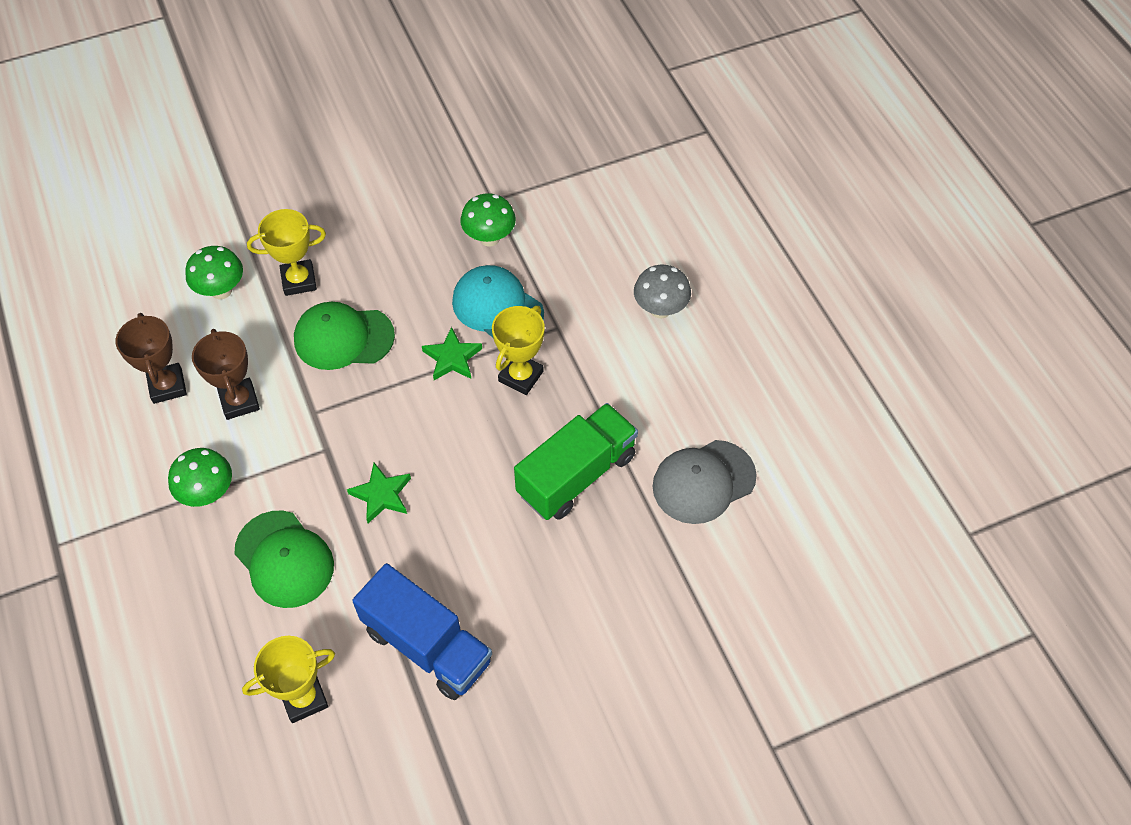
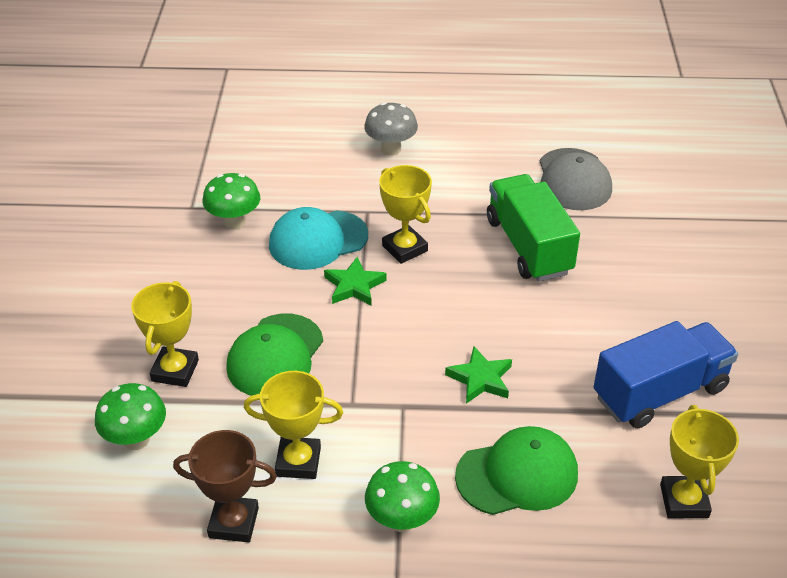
camera: 65 degrees left, 15 degrees down
brown trophy [192,329,260,420] -> yellow trophy [244,371,343,479]

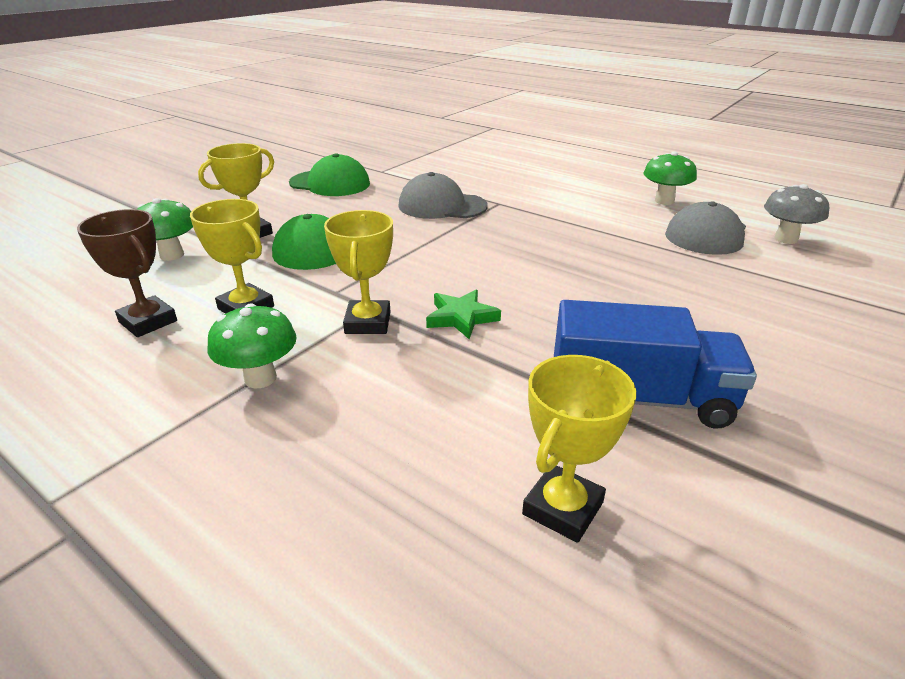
camera: 35 degrees right, 10 degrees down
green mushroom [202,173,260,229] -> green mushroom moved to [643,151,697,205]
turquoise cap [269,207,368,270] -> grey cap [398,172,488,219]
green star [324,257,387,306] -> none
grey mushroom [364,102,418,156] -> grey mushroom moved to [764,184,829,244]
yellow trophy [379,165,432,264] -> yellow trophy moved to [324,210,393,334]
green cap [455,426,578,515] -> green cap moved to [289,153,370,196]
green truck [487,174,580,282] -> none

